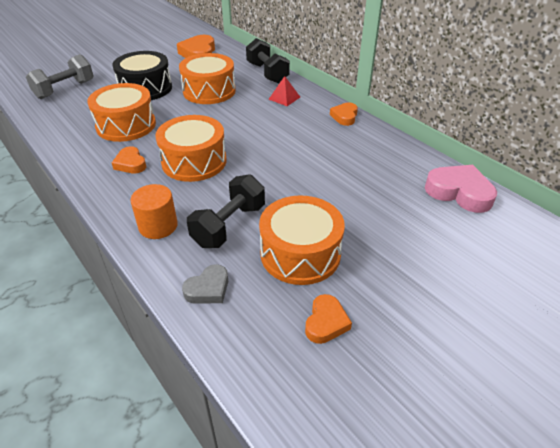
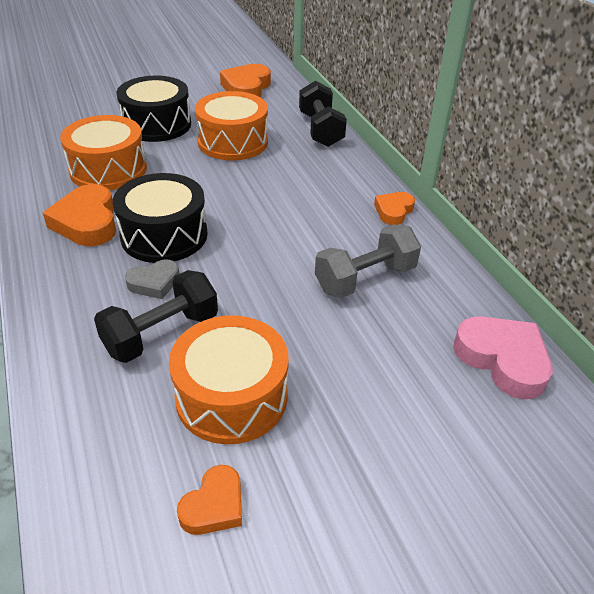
camera: 15 degrees right, 0 degrees up
grey dumbbell [26,54,94,99] -> grey dumbbell moved to [315,225,421,298]
orange heart [112,146,146,174] -> orange heart [43,184,116,246], size x1.68
orange cylinder [130,184,178,239] -> none
orange drum [155,115,226,182] -> black drum [113,173,208,263]
grey heart [182,264,228,304] -> grey heart moved to [125,259,179,299]
red pyramid [268,76,300,106] -> none

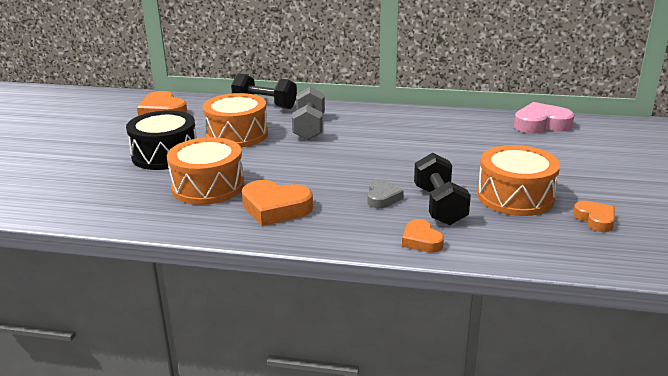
camera: 55 degrees left, 15 degrees down
black drum [113,173,208,263] -> none
grey dumbbell [315,225,421,298] -> grey dumbbell moved to [292,87,325,140]
orange heart [374,192,415,225] -> orange heart moved to [402,219,444,253]

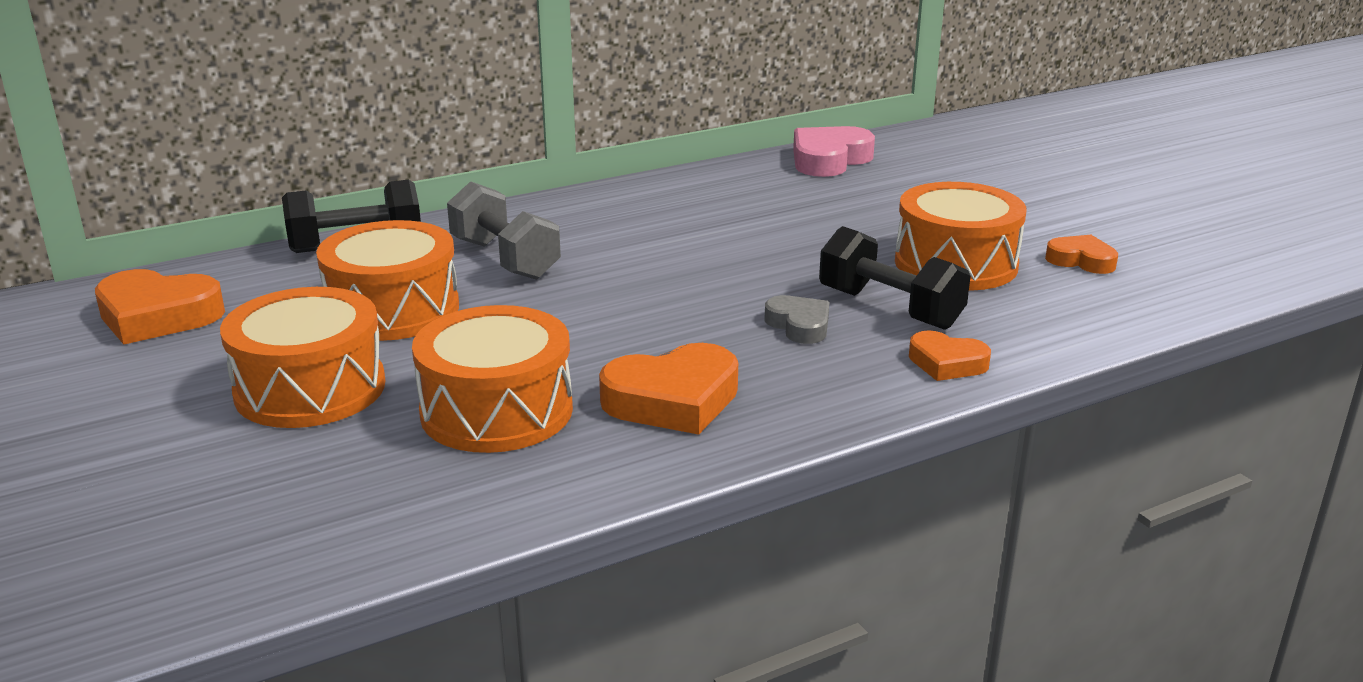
camera: 40 degrees left, 0 degrees up
black drum [126,110,197,170] -> orange drum [220,287,386,428]

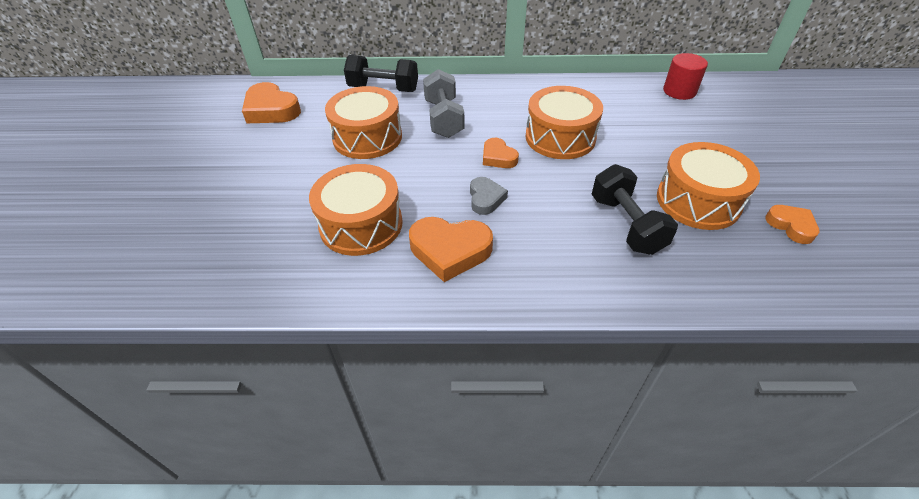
camera: 30 degrees right, 20 degrees up
orange drum [220,287,386,428] -> orange drum moved to [525,86,603,159]
grey heart [765,295,830,344] -> grey heart moved to [470,177,508,215]
pink heart [793,126,875,177] -> red cylinder [663,53,708,100]
orange heart [909,331,991,381] -> orange heart moved to [483,138,519,168]

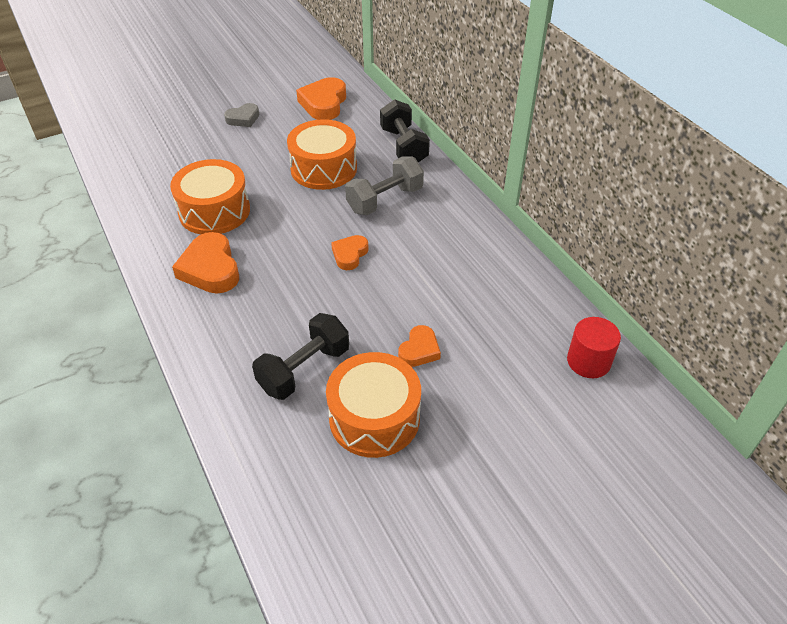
camera: 60 degrees right, 0 degrees up
grey heart [470,177,508,215] -> grey heart moved to [224,103,259,127]
orange drum [525,86,603,159] -> none
orange heart [765,205,820,244] -> orange heart moved to [398,325,441,367]

